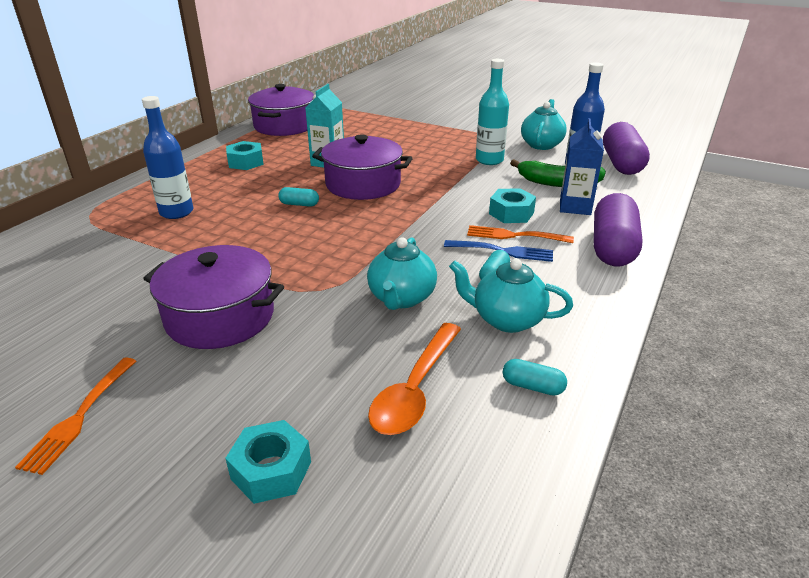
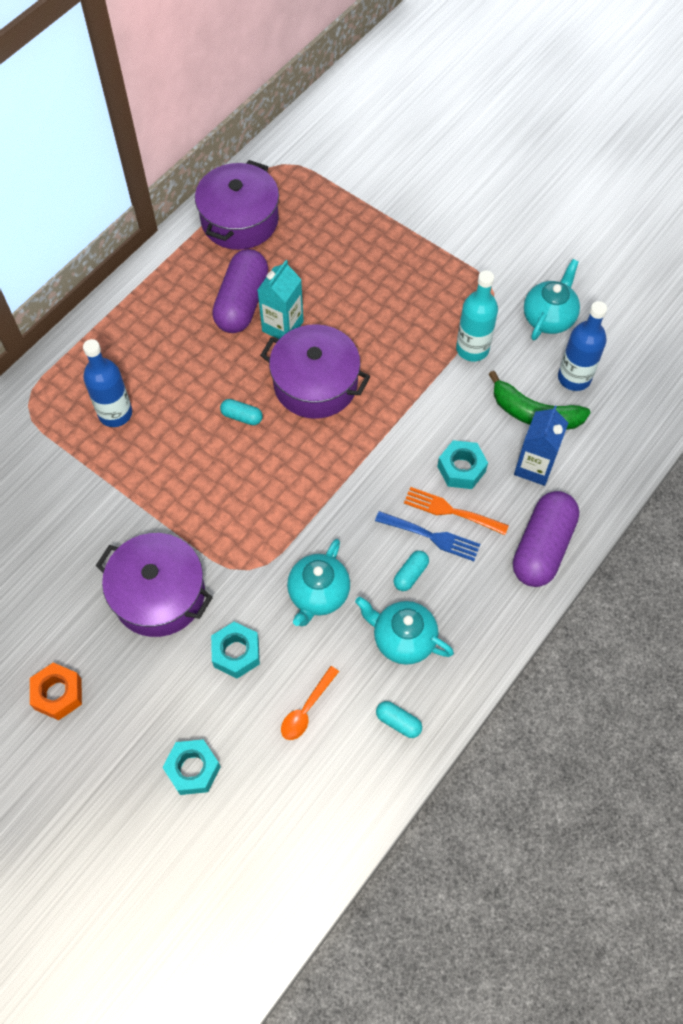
camera: 10 degrees right, 30 degrees up
orange fork [15,358,136,475] -> orange nut [30,663,82,720]
turquoise nut [226,141,264,170] -> turquoise nut moved to [211,622,260,679]
orange spoon [368,323,461,435] -> orange spoon [281,666,339,740], size x0.61
purple capsule [603,122,650,175] -> purple capsule moved to [212,249,268,333]

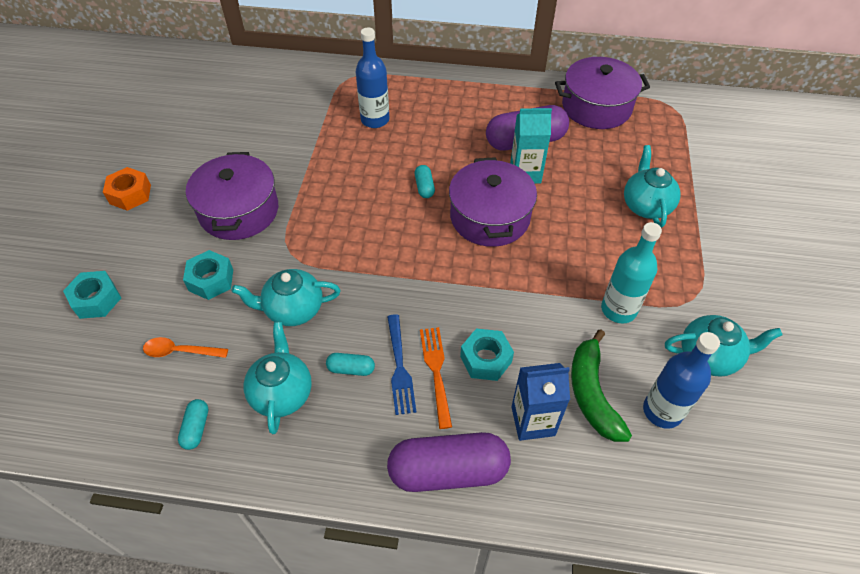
camera: 60 degrees right, 10 degrees down
none -> turquoise teapot [624,145,681,228]

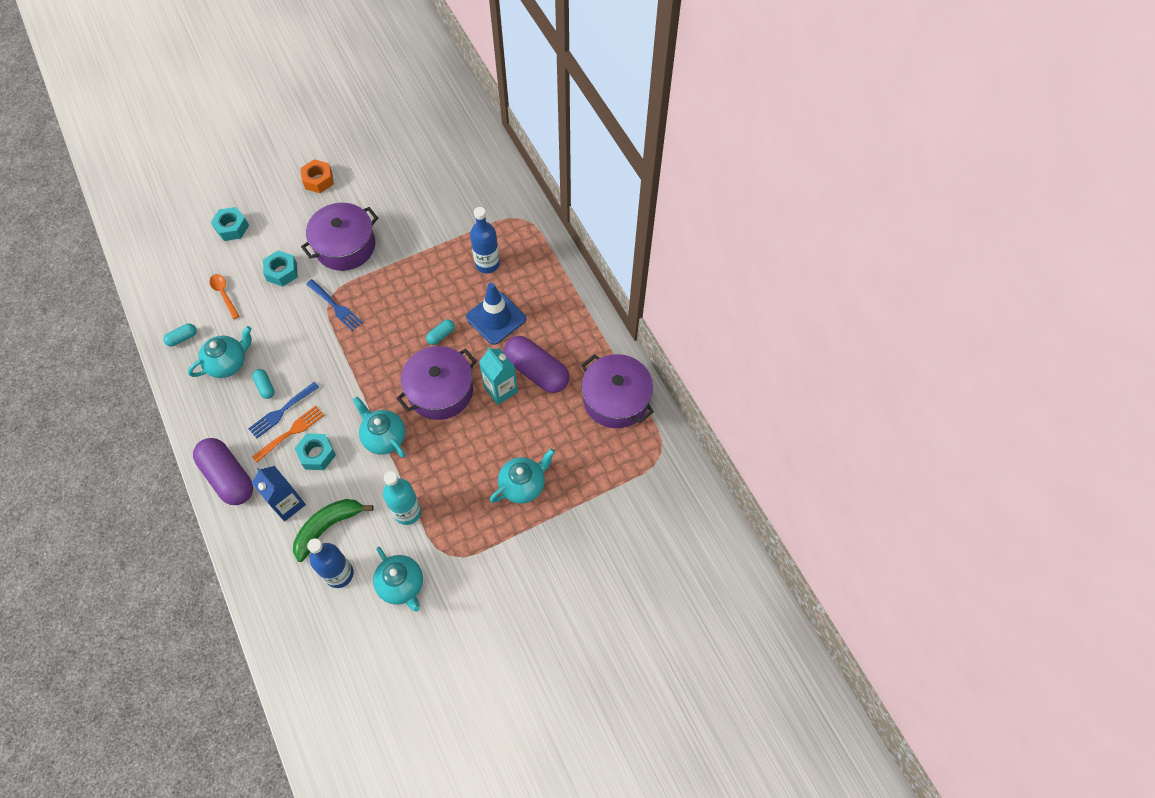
camera: 55 degrees right, 10 degrees up
turquoise teapot [232,269,340,326] -> turquoise teapot moved to [353,397,406,458]
none -> blue fork [306,279,363,331]
none -> blue traffic cone [466,283,526,345]

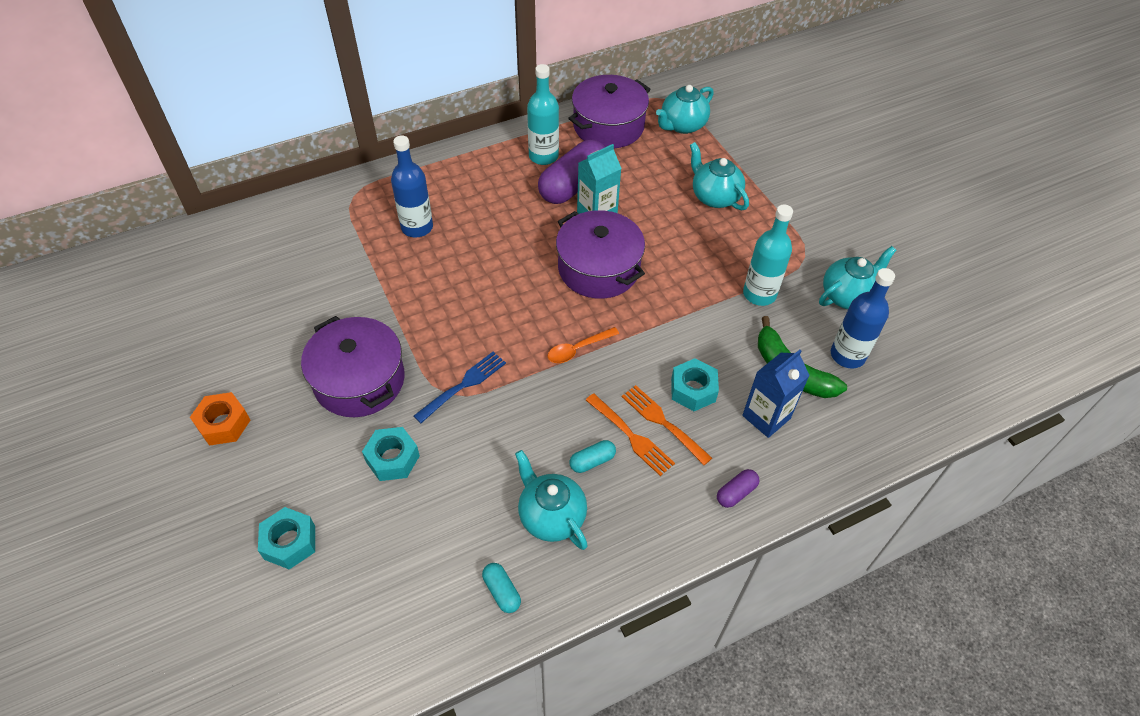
camera: 90 degrees left, 10 degrees down
purple capsule [193,438,253,505] -> purple capsule [717,469,759,508], size x0.45
orange spoon [210,274,239,319] -> orange spoon moved to [548,327,619,363]
blue fork [248,382,319,439] -> orange fork [586,393,675,476]
turquoise teapot [353,397,406,458] -> turquoise teapot moved to [656,85,714,134]
turquoise capsule [426,319,455,345] -> none
blue traffic cone [466,283,526,345] -> none
none -> turquoise bottle [527,64,559,165]

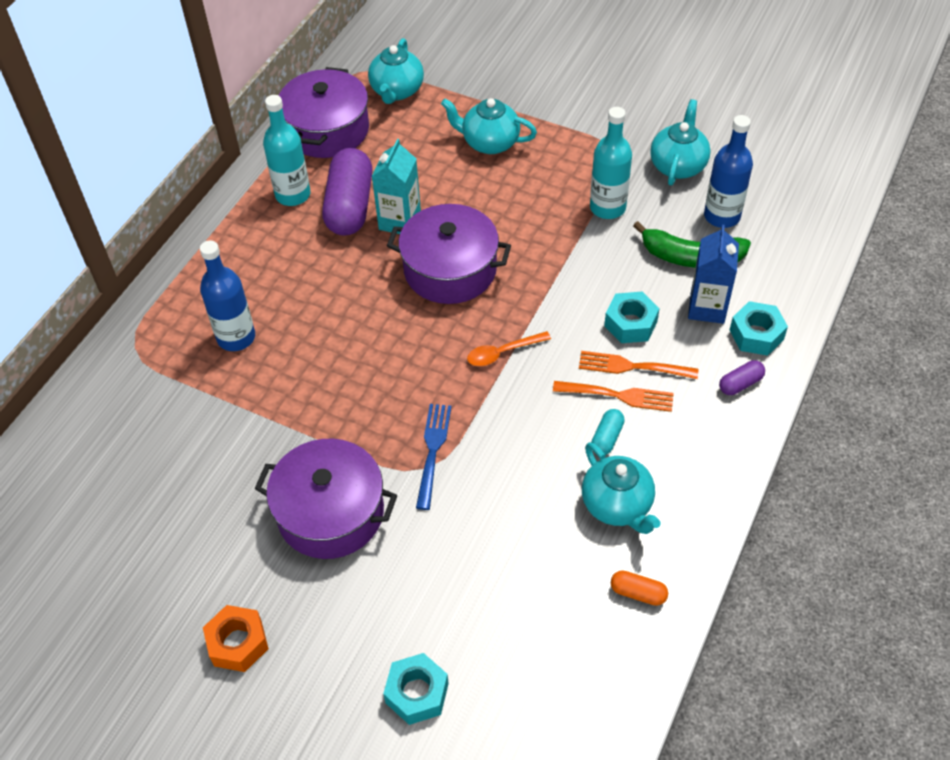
camera: 35 degrees left, 0 degrees up
turquoise nut [362,427,420,481] -> turquoise nut moved to [730,301,788,356]
turquoise capsule [482,563,521,613] -> orange capsule [611,570,668,606]
turquoise teapot [515,450,588,550] -> turquoise teapot turned 135 degrees counterclockwise [582,442,661,534]
orange spoon [548,327,619,363] -> orange spoon turned 45 degrees clockwise [467,331,551,366]
purple capsule [717,469,759,508] -> purple capsule turned 45 degrees clockwise [719,360,765,395]

